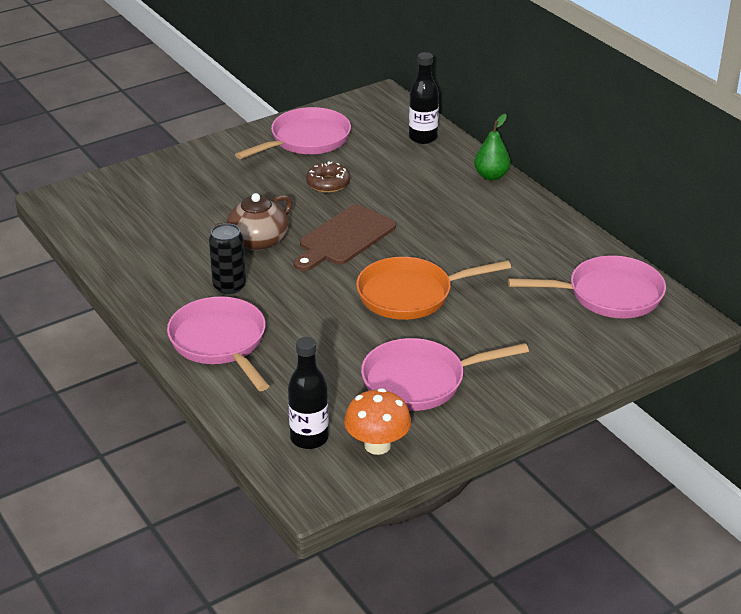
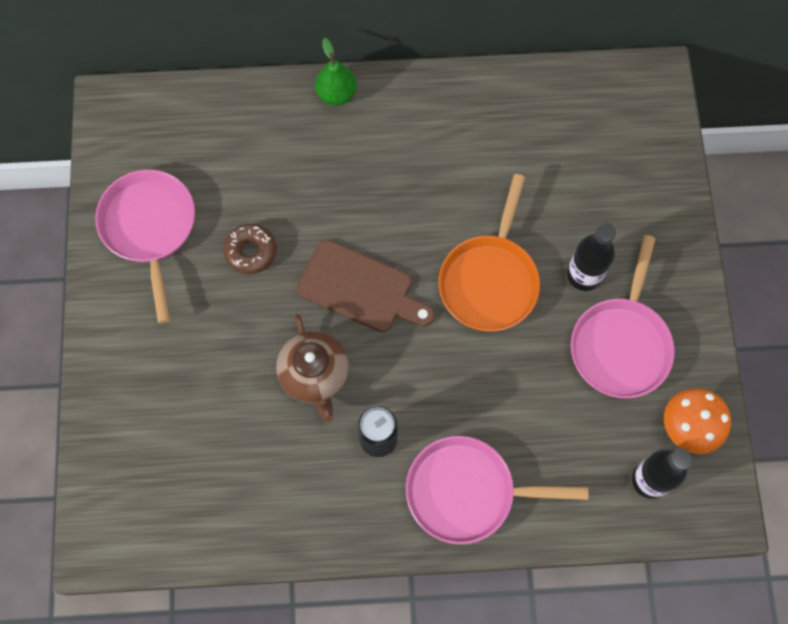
camera: 60 degrees left, 35 degrees up
brown cutting board [294,205,396,271] -> brown cutting board turned 45 degrees counterclockwise [296,239,435,332]
black bottle [409,52,439,144] -> black bottle moved to [567,223,616,291]
pink pan [508,256,666,318] -> none

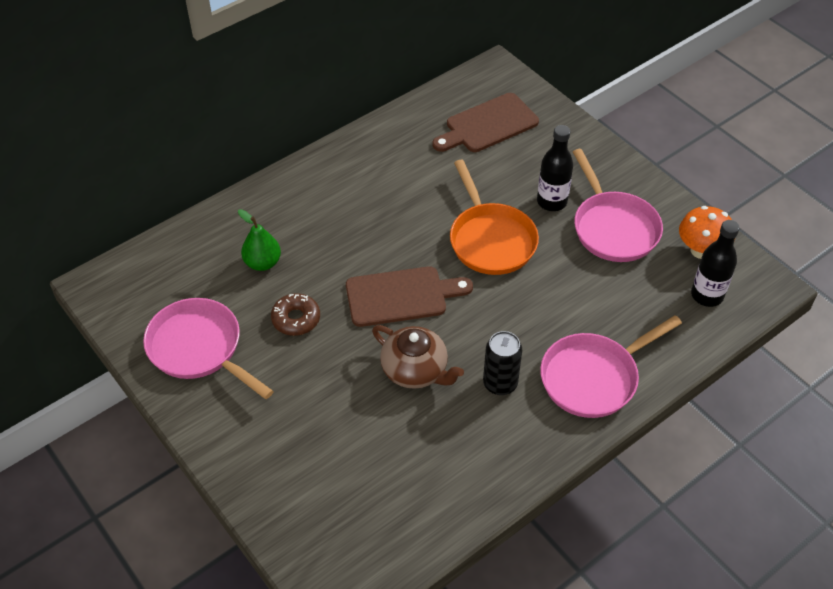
camera: 35 degrees left, 20 degrees down
green pear [315,38,357,106] -> green pear moved to [238,209,281,271]
none -> brown cutting board [433,93,539,152]

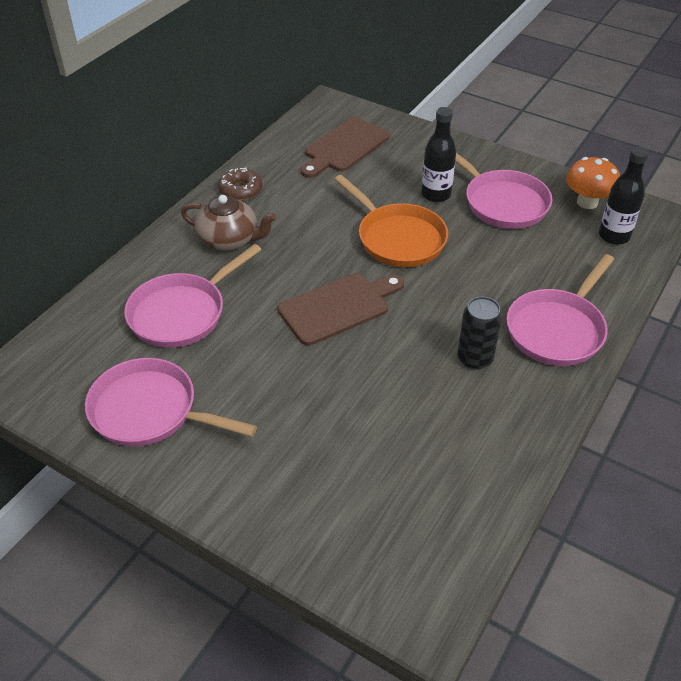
camera: 20 degrees left, 5 degrees down
green pear [238,209,281,271] -> pink pan [124,244,261,348]
brown donut [271,293,320,336] -> brown donut moved to [218,167,262,201]
brown teapot [372,325,464,389] -> brown teapot moved to [181,195,276,251]

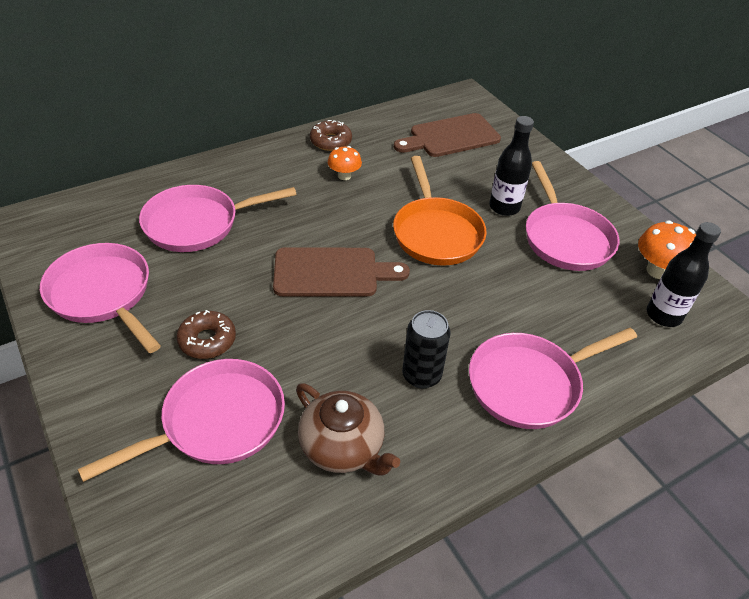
camera: 25 degrees right, 0 degrees up
brown teapot [181,195,276,251] -> brown teapot moved to [296,383,400,475]
none -> pink pan [78,359,285,482]
none -> brown donut [177,310,236,359]
none -> orange mushroom [328,146,362,180]

